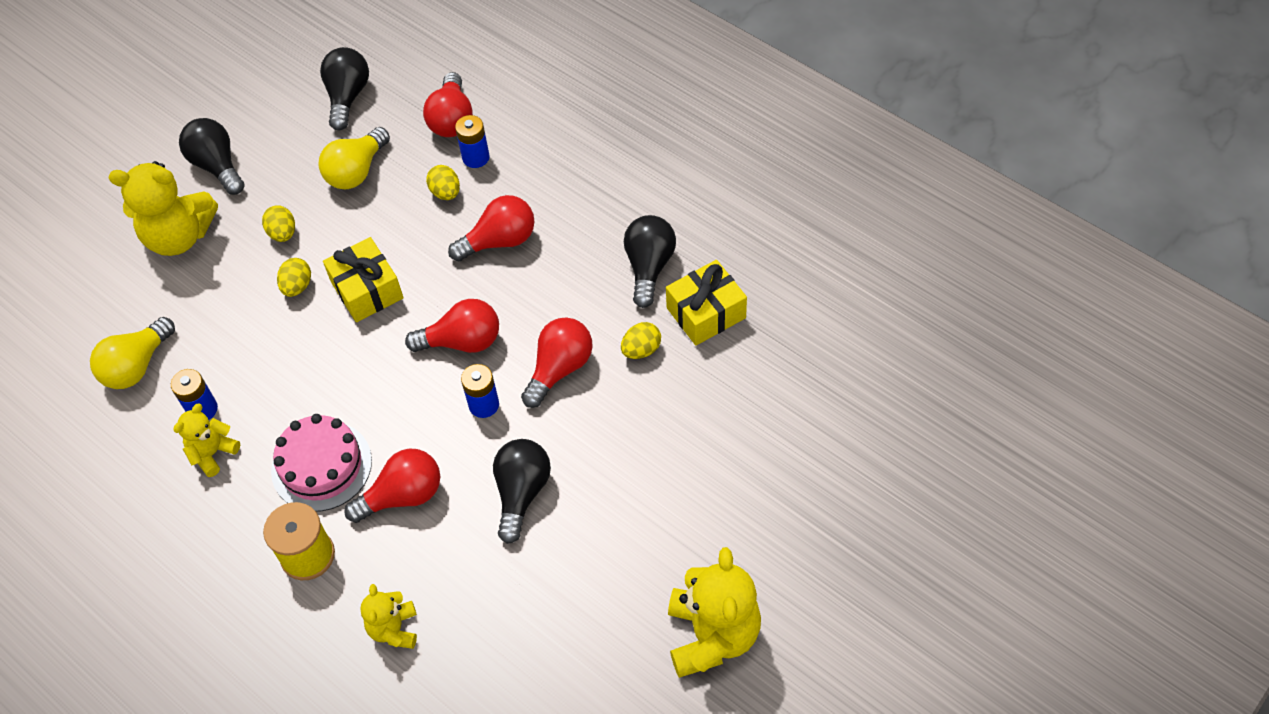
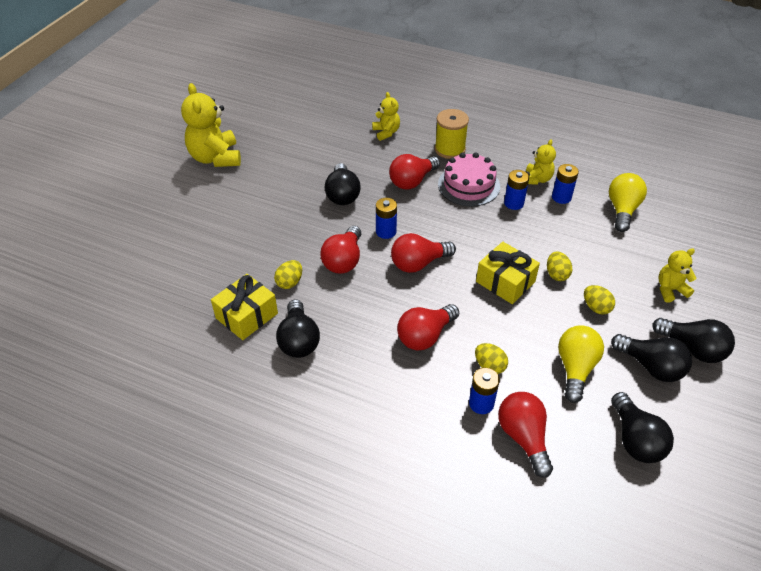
camera: 160 degrees right, 10 degrees down
yellow teddy bear [109,161,218,256] -> yellow teddy bear [659,248,697,303], size x0.55
none -> blue battery [504,170,529,210]
none -> black light bulb [611,334,692,382]

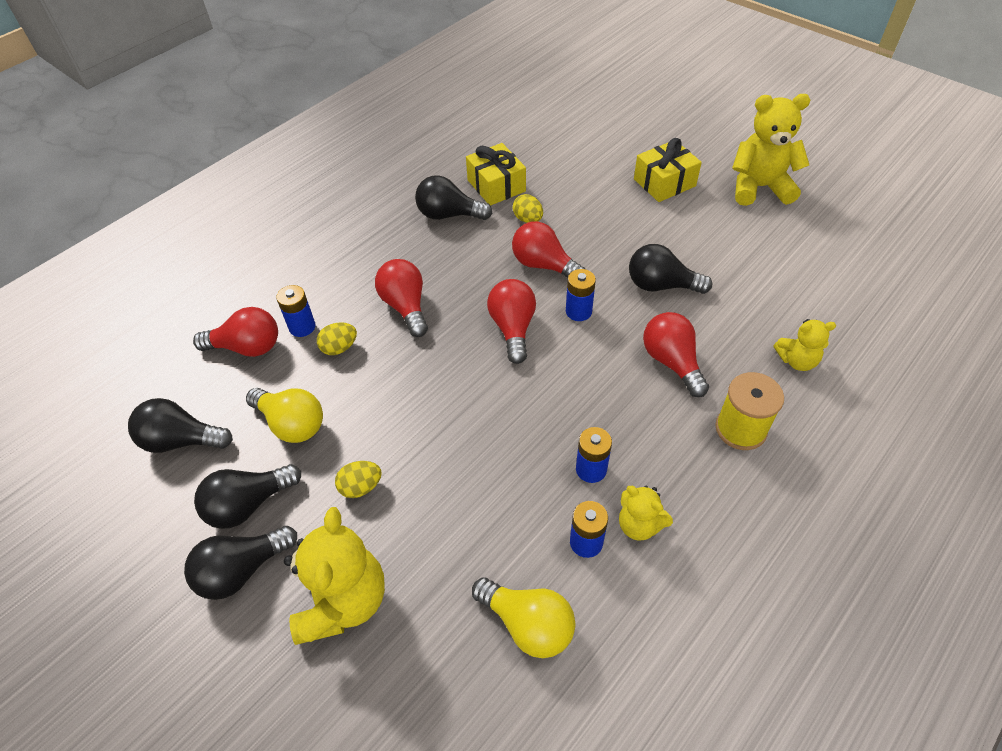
camera: 110 degrees right, 5 degrees up
pink cake [438,152,500,206] -> none
yellow gift [476,242,540,304] -> yellow gift moved to [634,138,702,202]
yellow egg [547,251,572,281] -> none
yellow teddy bear [659,248,697,303] -> yellow teddy bear [284,507,385,645], size x1.82

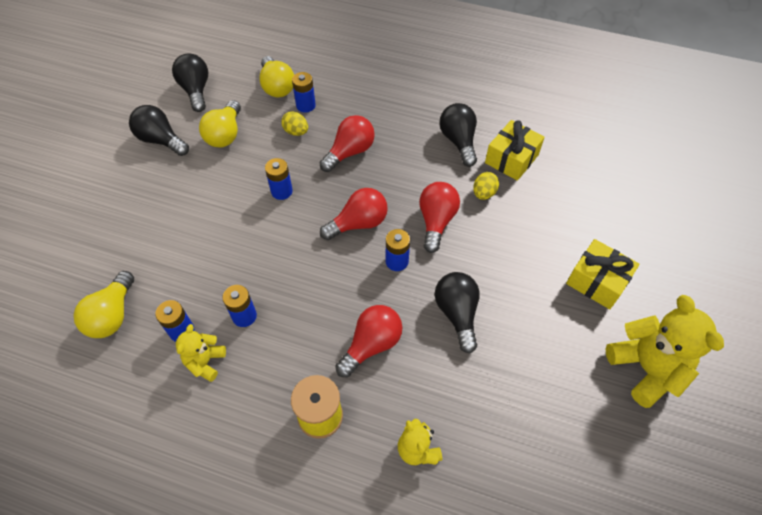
camera: 65 degrees right, 5 degrees up
black light bulb [184,526,297,600] -> none
red light bulb [193,307,278,357] -> yellow light bulb [259,56,294,97]
yellow teddy bear [284,507,385,645] -> none
yellow egg [335,461,382,498] -> none
none -> blue battery [265,158,293,200]

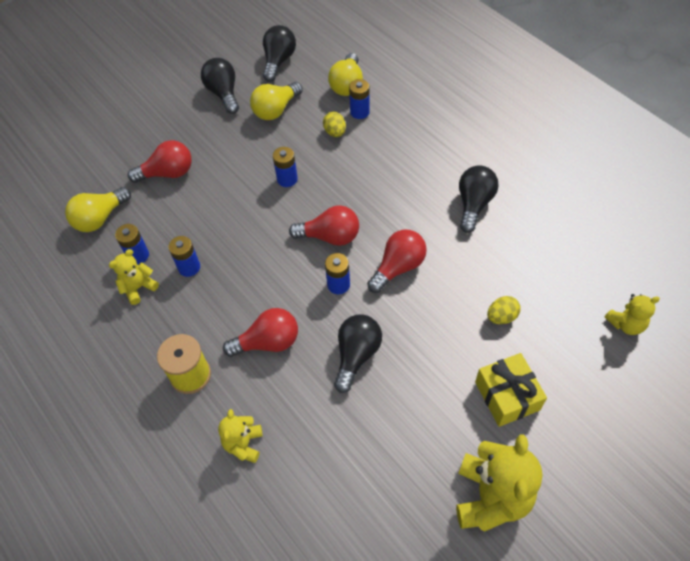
camera: 35 degrees right, 0 degrees up
red light bulb [320,115,375,172] -> red light bulb moved to [128,140,192,183]
yellow egg [473,172,499,200] -> yellow egg moved to [487,296,521,324]
yellow gift [485,120,545,181] -> none
none -> yellow teddy bear [605,294,660,335]

